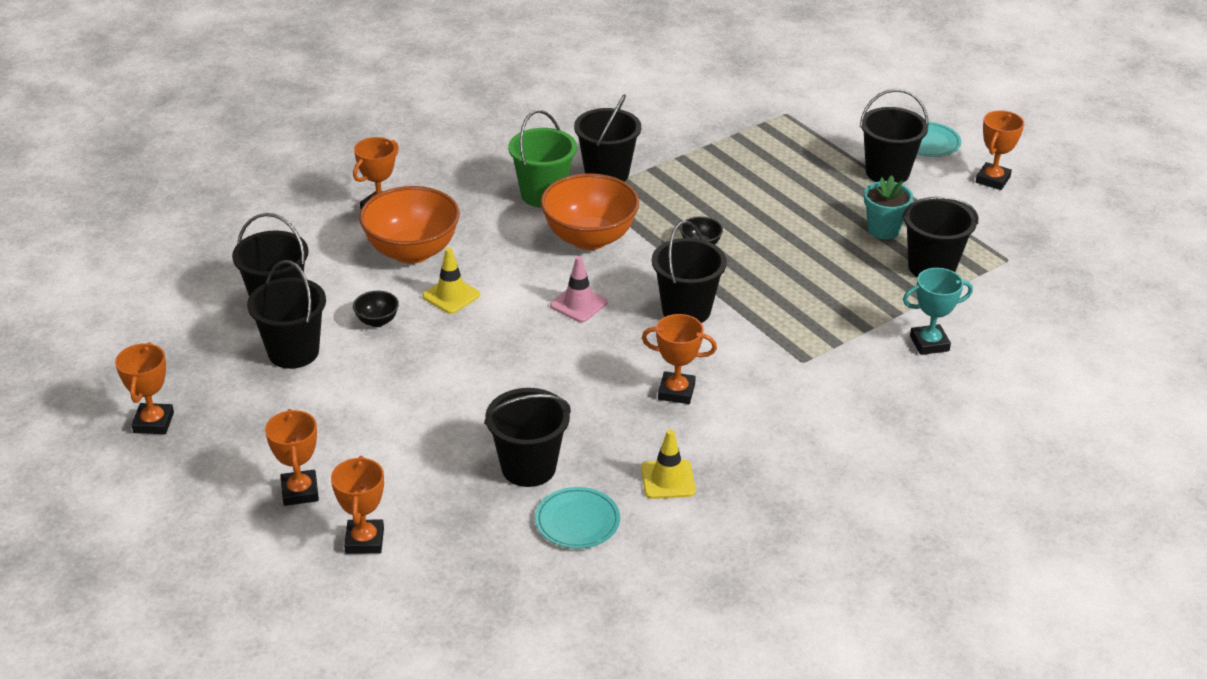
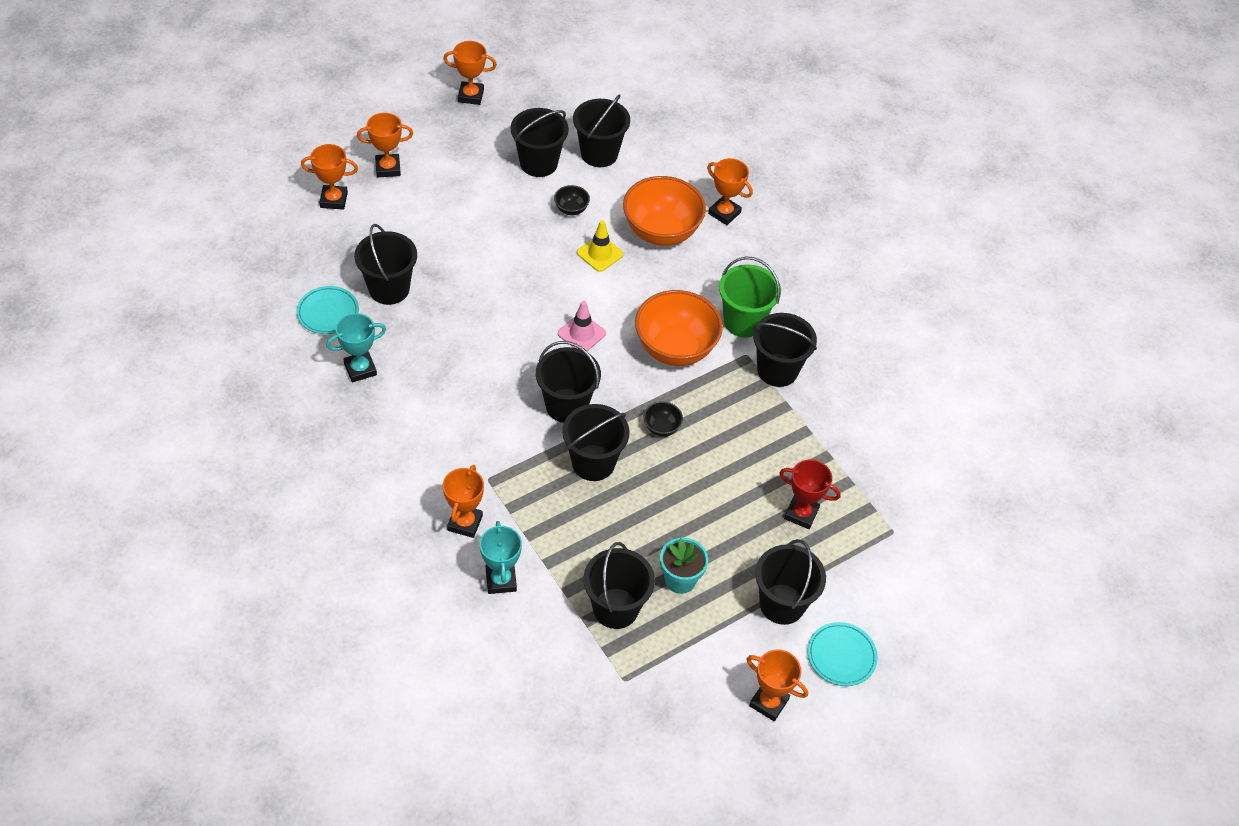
camera: 90 degrees right, 15 degrees up
yellow traffic cone [641,429,696,499] -> turquoise trophy [326,313,386,382]
orange trophy [642,314,717,404] -> orange trophy moved to [443,465,484,538]
none -> black bucket [562,404,630,481]
none -> red trophy [780,459,841,529]

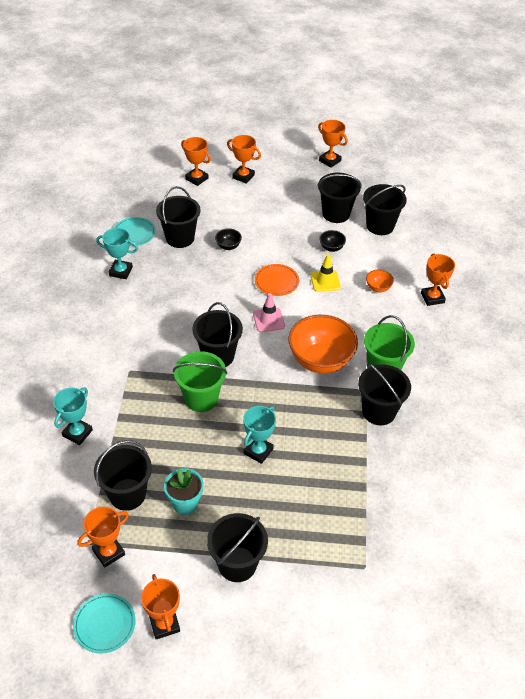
camera: 40 degrees right, 5 degrees down
orange trophy [443,465,484,538] -> orange trophy moved to [77,507,129,568]
black bucket [562,404,630,481] -> green bucket [173,351,227,412]
orange bowl [623,176,706,246] -> orange bowl [366,270,394,293], size x0.44
black bowl [644,401,683,437] -> black bowl moved to [215,228,242,250]
red trophy [780,459,841,529] -> none
turquoise plate [808,622,878,686] -> turquoise plate moved to [73,593,135,654]
none -> turquoise trophy [243,406,276,464]
none -> orange plate [255,264,299,296]

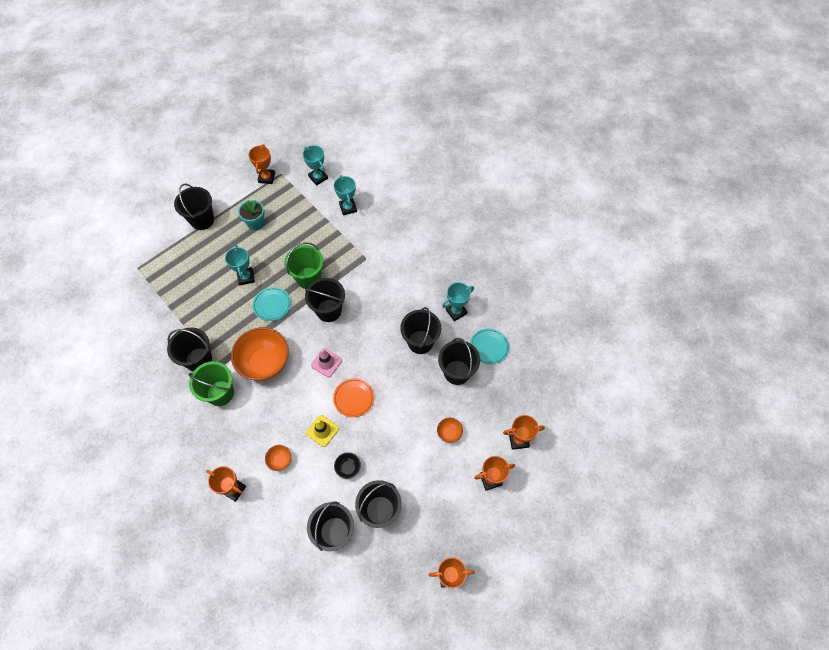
camera: 135 degrees right, 15 degrees up
turquoise plate [73,593,135,654] -> turquoise plate moved to [253,287,291,321]
black bucket [94,440,152,511] -> black bucket moved to [400,307,441,354]
orange trophy [141,574,180,639] -> none
black bowl [215,228,242,250] -> none
none -> turquoise trophy [303,145,328,186]
none -> orange bowl [437,418,463,443]

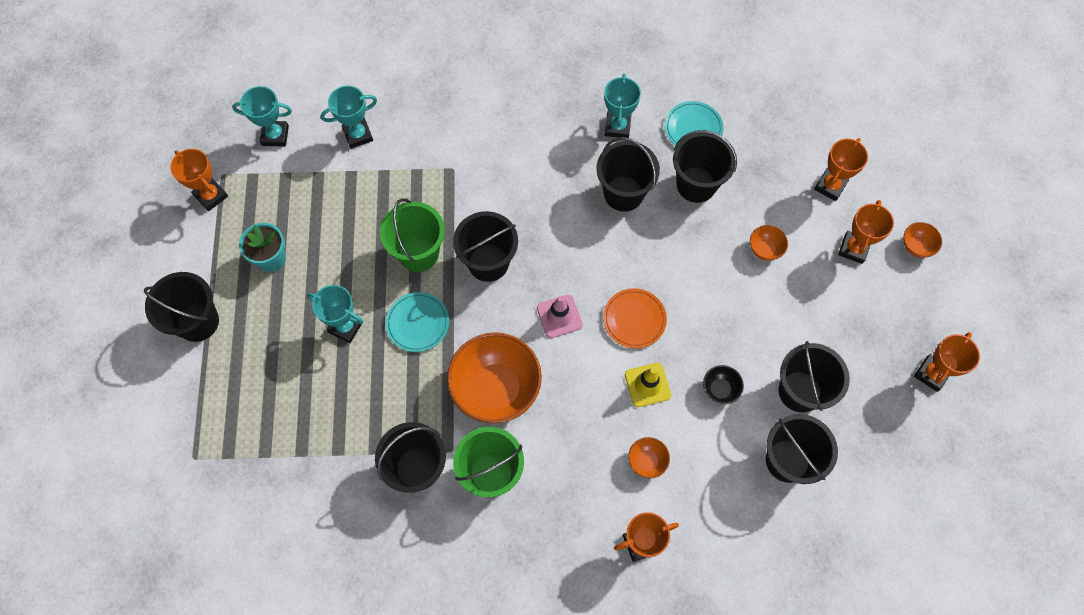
camera: 50 degrees left, 5 degrees up
turquoise trophy [334,175,357,215] -> turquoise trophy turned 45 degrees counterclockwise [321,86,377,149]
none -> orange bowl [903,222,942,258]

